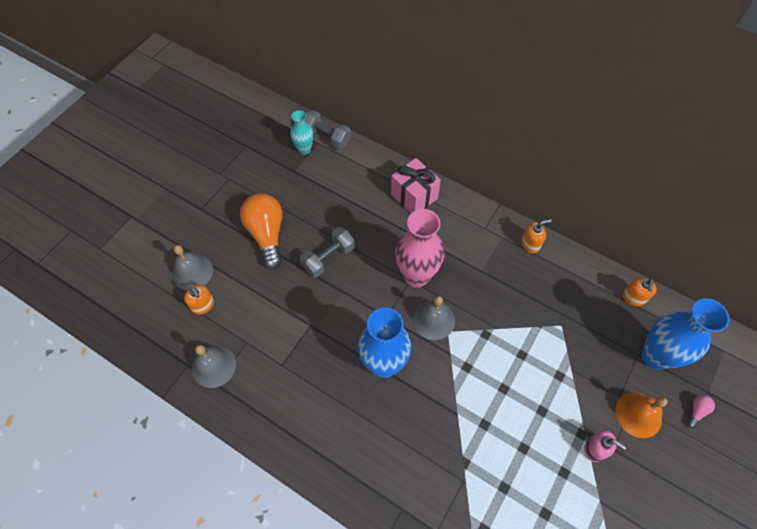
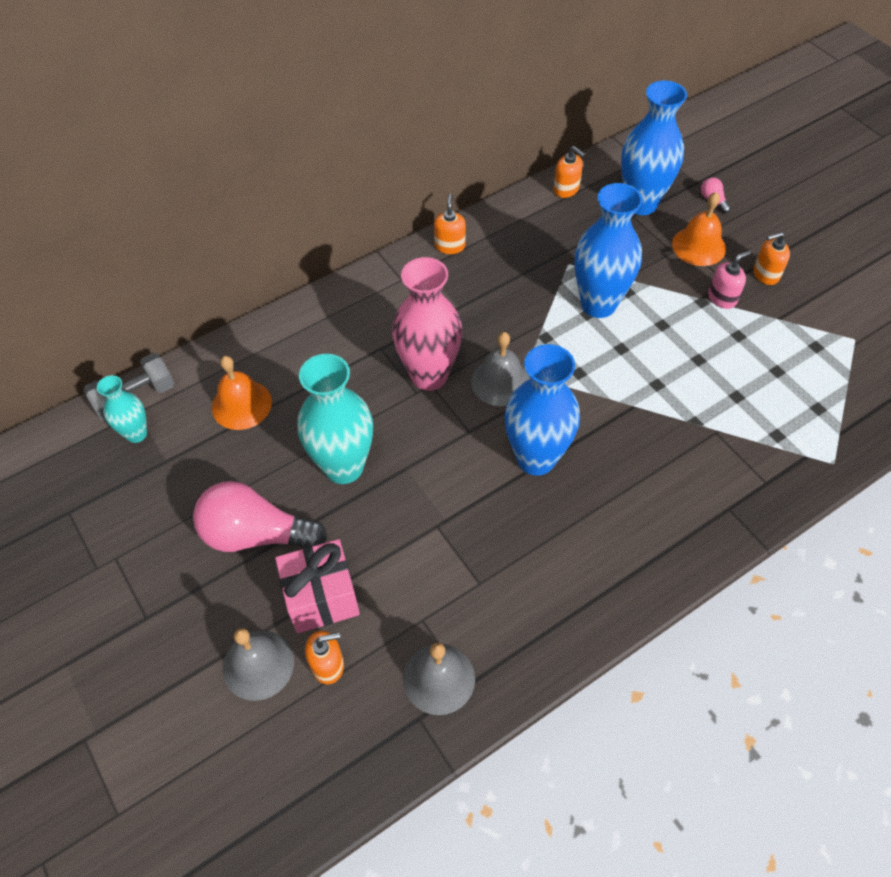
camera: 65 degrees left, 5 degrees down
orange light bulb [240,193,282,270] -> pink light bulb [193,481,327,552]
grey dumbbell [300,227,355,278] -> turquoise vase [298,354,373,484]
pink gift [391,158,441,213] -> pink gift moved to [275,539,360,633]
none -> orange bell [212,356,272,430]
none -> blue vase [575,183,643,318]
none -> orange soap dispenser [753,232,790,285]

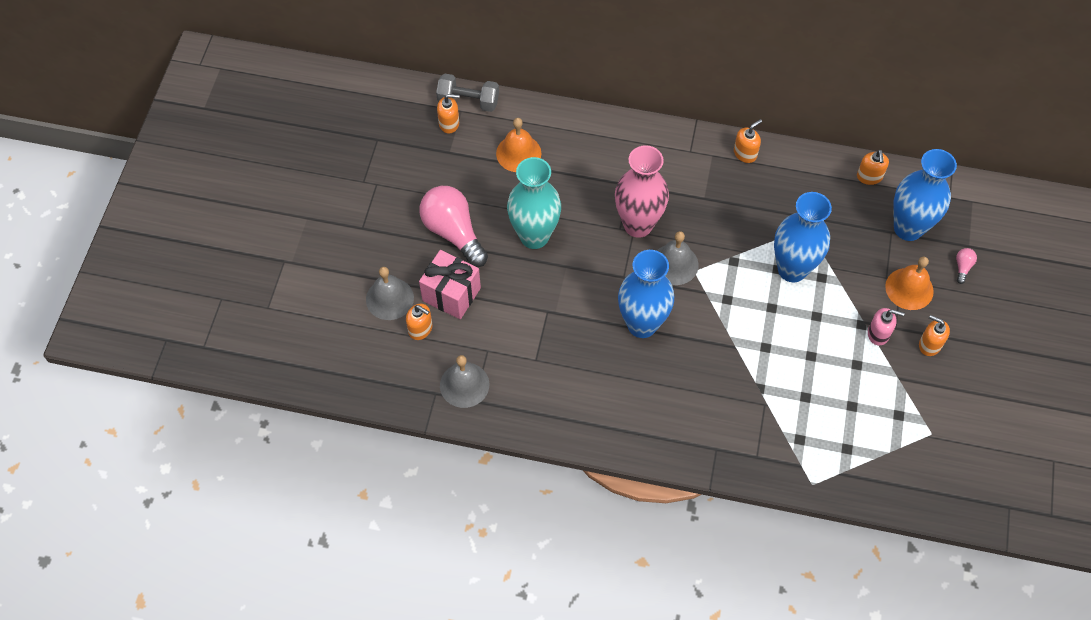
camera: 45 degrees right, 5 degrees up
turquoise vase [97,375,147,443] -> orange soap dispenser [437,94,460,134]

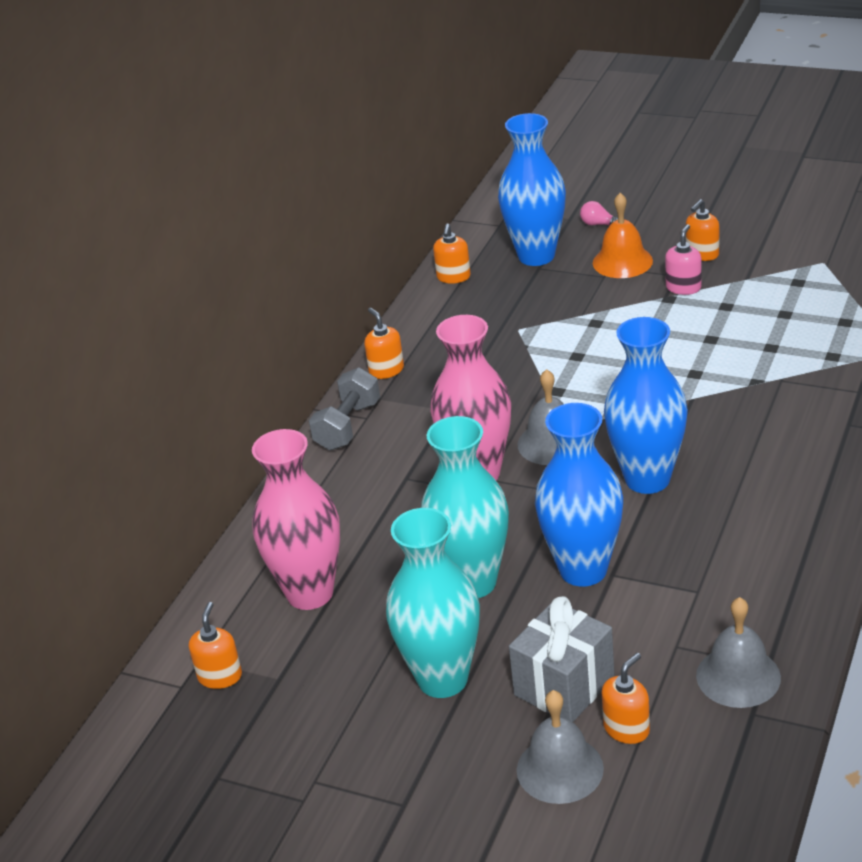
camera: 75 degrees left, 25 degrees down
pink light bulb [419,186,488,267] -> turquoise vase [386,508,480,698]
pink gift [419,250,481,319] -> grey gift [509,596,615,722]
grey dumbbell [436,73,499,112] -> grey dumbbell moved to [309,367,380,450]
orange bell [496,118,541,172] -> pink vase [252,429,340,610]
blue vase [774,192,832,282] -> blue vase moved to [535,403,623,587]
orange soap dispenser [857,150,889,185] -> orange soap dispenser turned 90 degrees clockwise [433,223,471,284]

